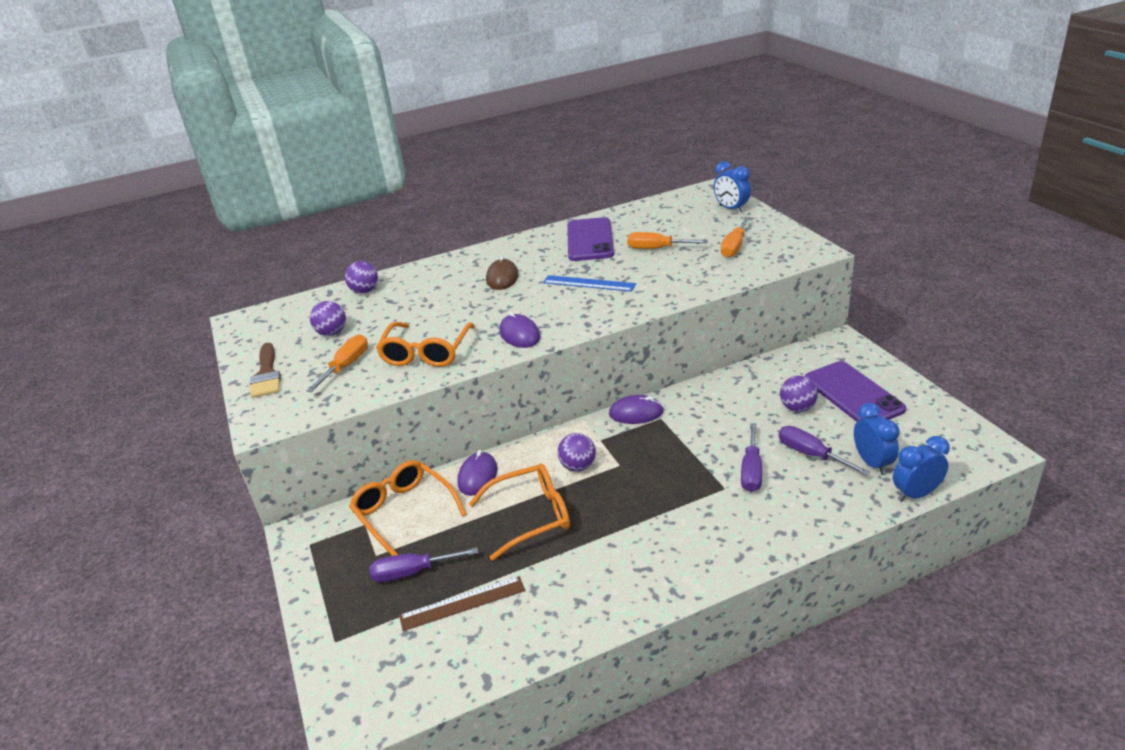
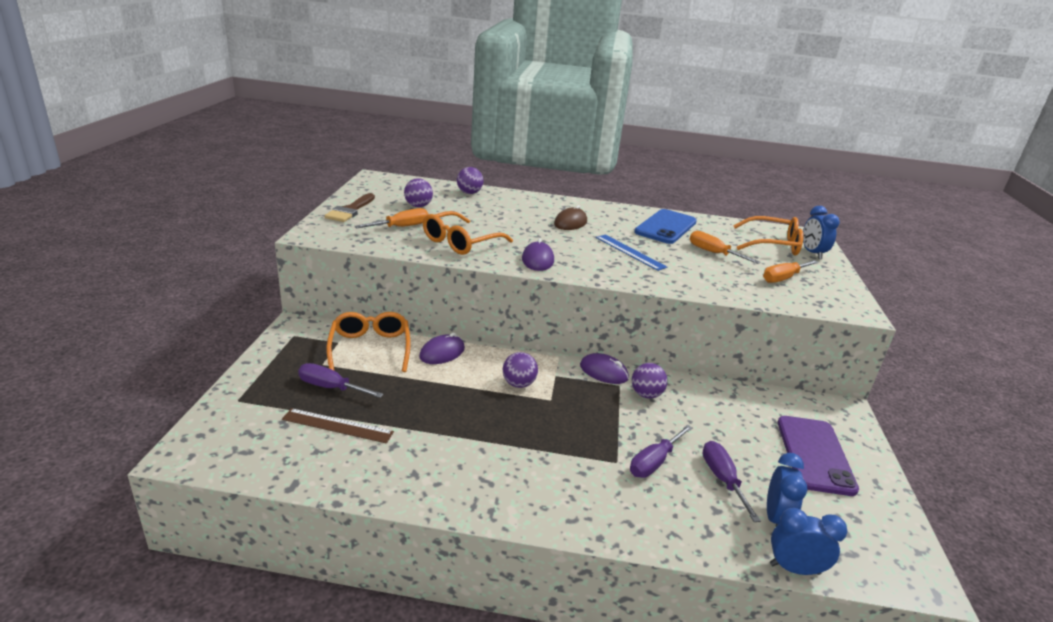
camera: 25 degrees right, 5 degrees down
orange glasses [469,464,570,561] -> orange glasses moved to [733,216,804,256]
purple phone [567,217,614,261] -> blue phone [634,209,697,244]
purple ball [780,376,818,412] -> purple ball moved to [632,363,668,399]

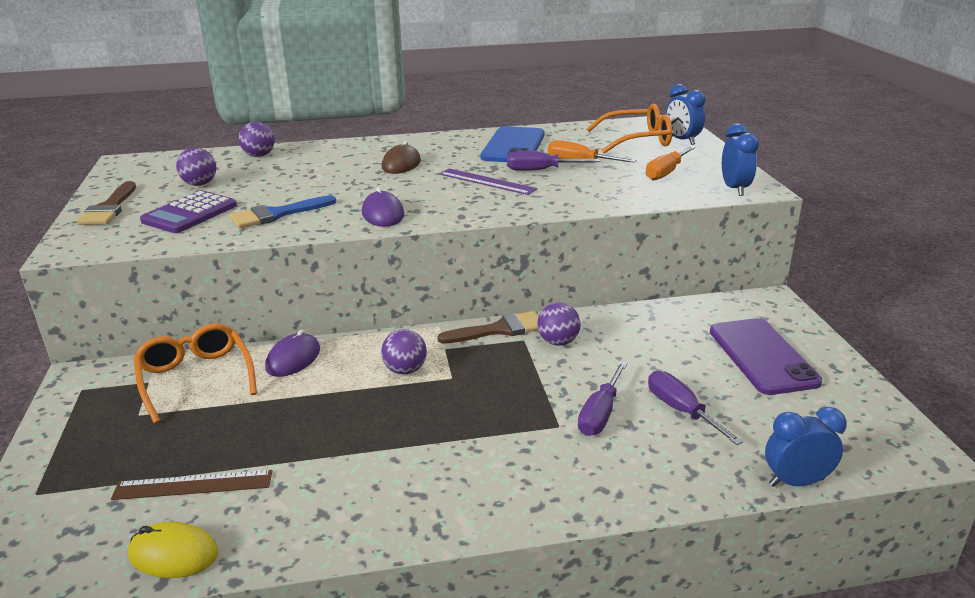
camera: 15 degrees left, 0 degrees up
purple screwdriver [298,363,384,398] -> purple screwdriver moved to [507,151,600,171]
orange screwdriver [354,208,428,228] -> purple calculator [140,191,237,233]
orange glasses [423,211,513,255] -> blue brush [230,195,336,228]
purple mouse [580,353,629,384] -> brown brush [437,311,539,344]
blue ruler [596,235,668,271] -> purple ruler [439,168,537,195]
blue clock [767,453,808,526] -> blue clock moved to [722,124,759,196]
none -> yellow mouse [128,521,218,578]

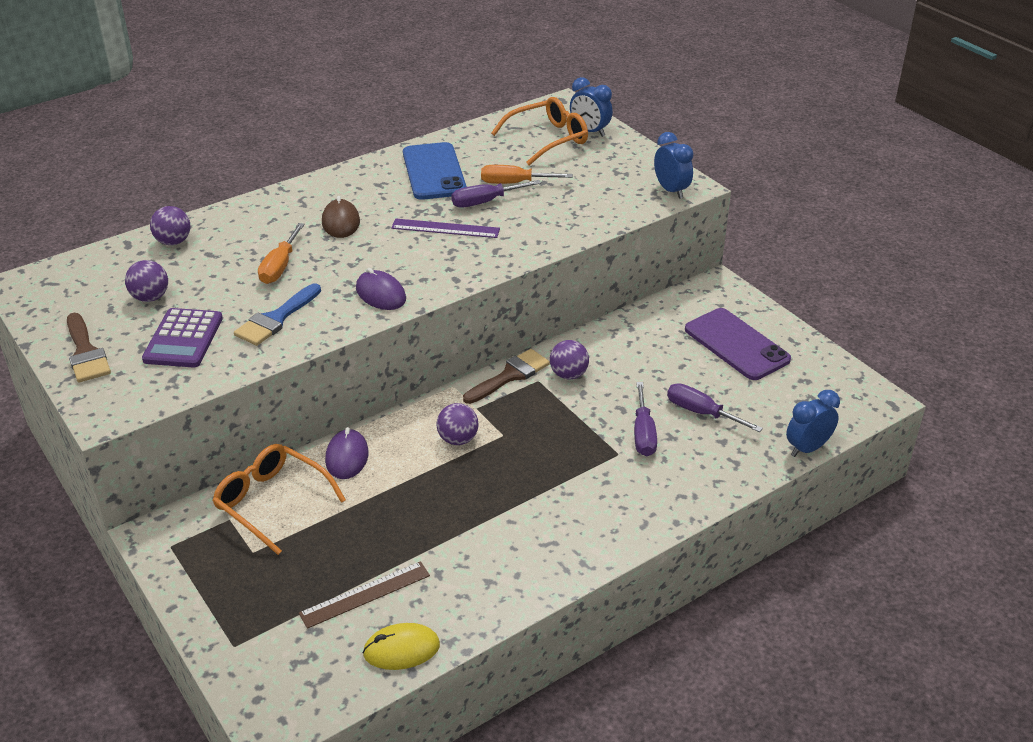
camera: 25 degrees left, 10 degrees up
orange screwdriver [646,146,696,181] -> orange screwdriver moved to [258,223,305,284]

